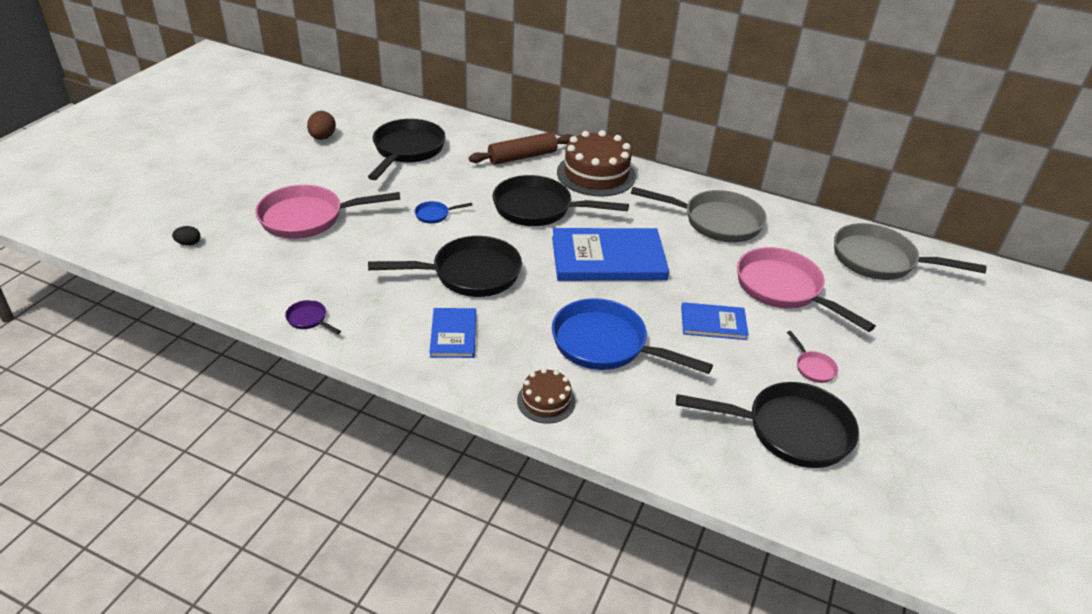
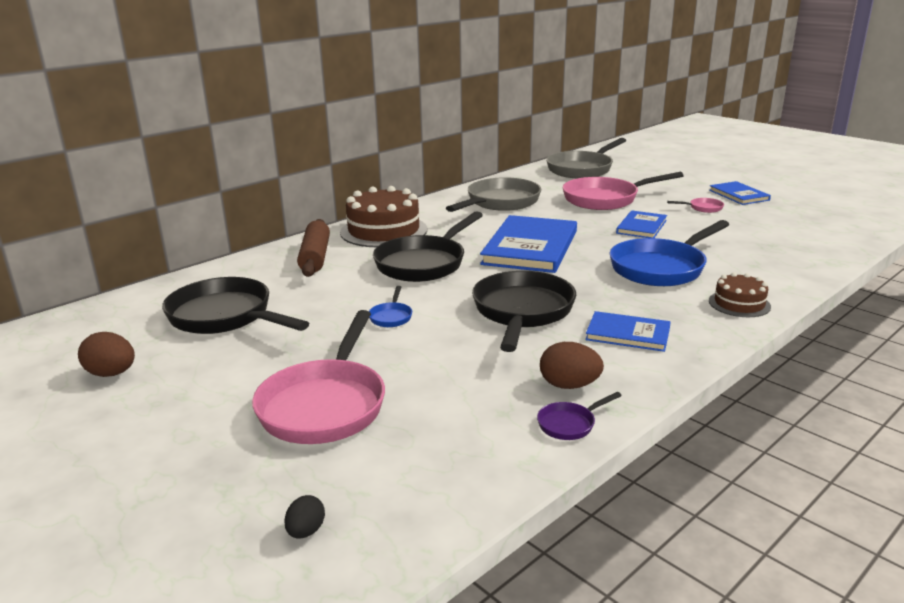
camera: 65 degrees left, 15 degrees down
black pan [676,382,859,468] -> none
none -> brown egg [540,342,604,389]
none -> blue book [709,181,771,205]

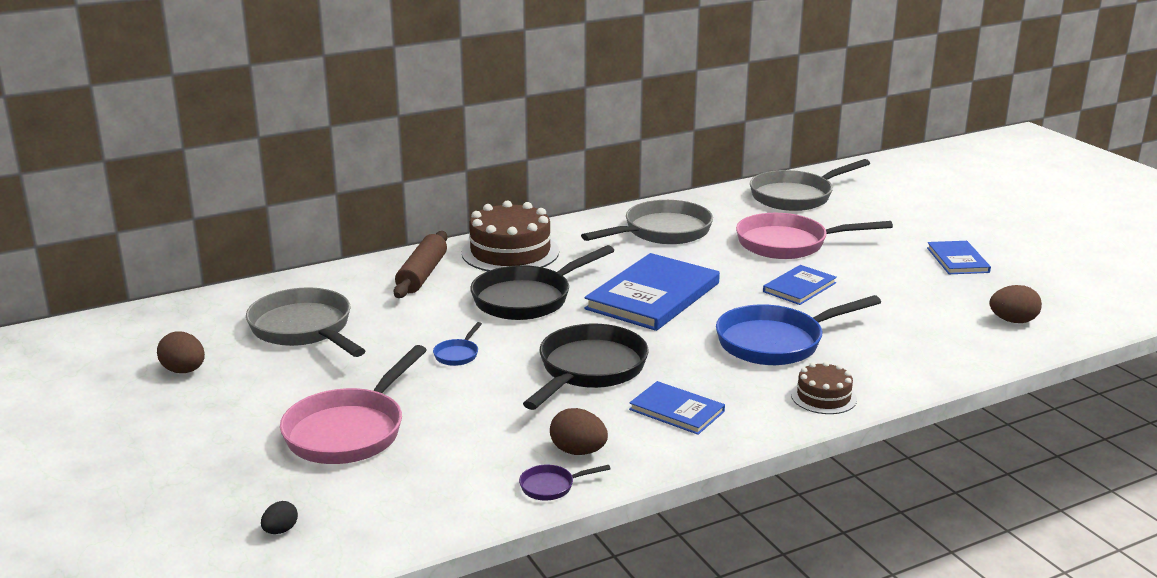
camera: 15 degrees right, 0 degrees up
black pan [162,277,309,334] -> grey pan [246,288,365,357]
pink pan [667,198,724,213] -> none
none -> brown egg [990,285,1042,323]

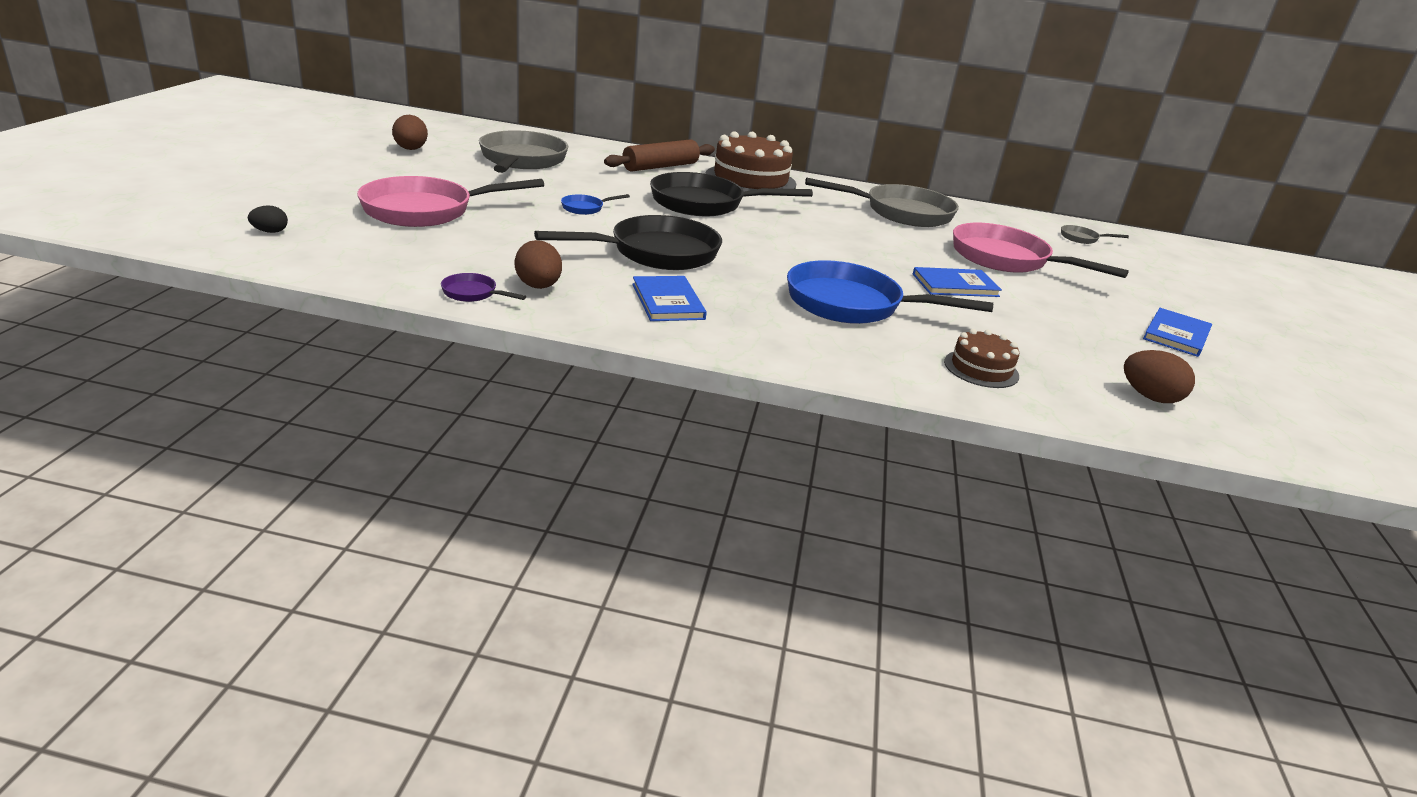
camera: 35 degrees right, 5 degrees up
blue book [584,253,720,331] -> none
grey pan [750,159,870,211] -> grey pan [1061,225,1129,244], size x0.42
brown cake [791,361,857,414] -> brown cake moved to [944,329,1019,388]

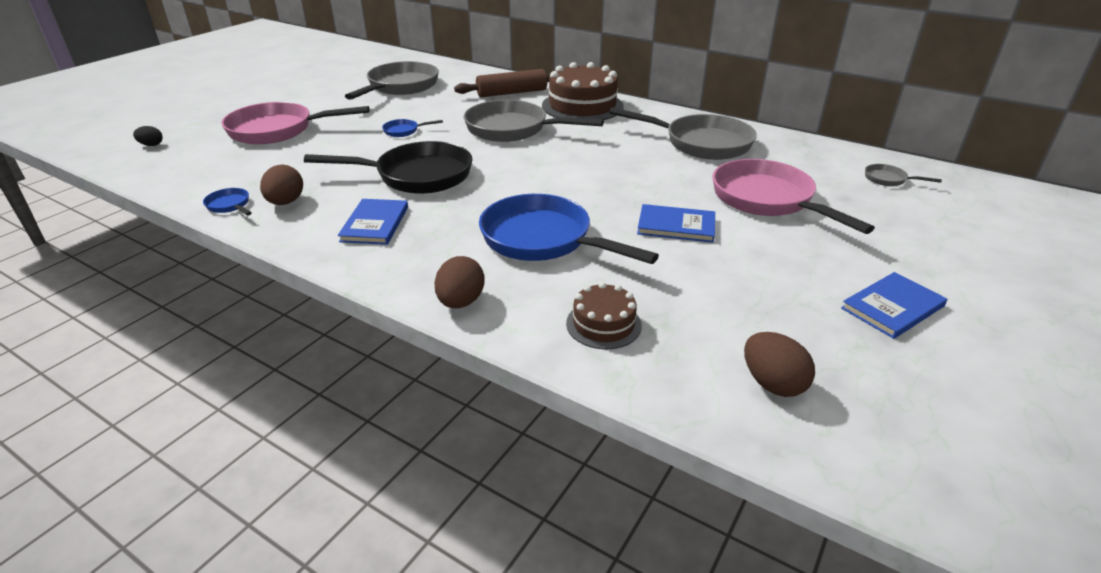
camera: 25 degrees right, 5 degrees up
brown egg [392,115,428,150] -> brown egg moved to [434,256,485,308]
purple pan [441,273,526,302] -> blue pan [203,188,252,215]
black pan [650,172,813,216] -> grey pan [464,100,604,142]

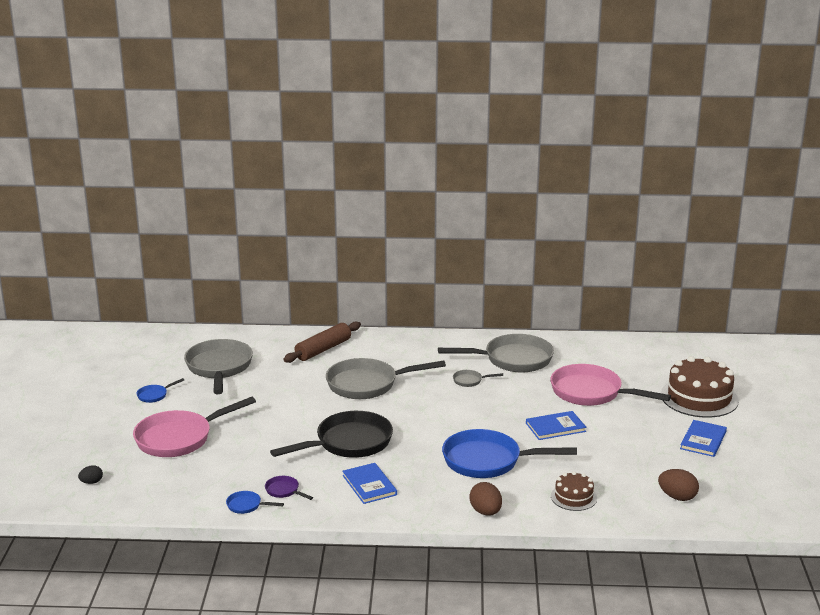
camera: 30 degrees left, 10 degrees down
brown egg [260,164,303,205] -> purple pan [265,476,313,500]
blue pan [382,119,443,137] -> blue pan moved to [136,378,184,403]
brown cake [542,62,624,120] -> brown cake moved to [661,356,739,418]
grey pan [865,164,942,186] -> grey pan moved to [453,370,503,387]

